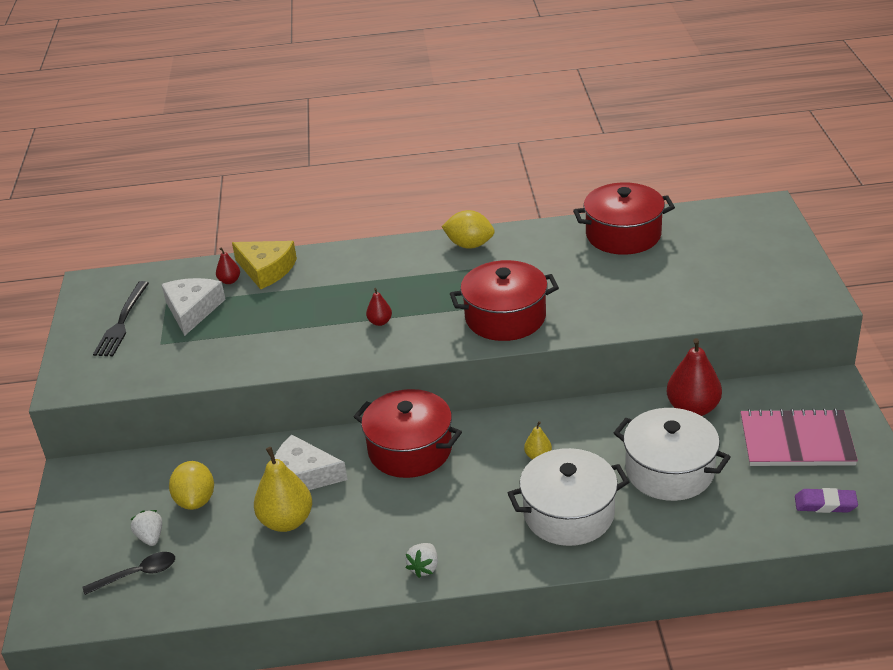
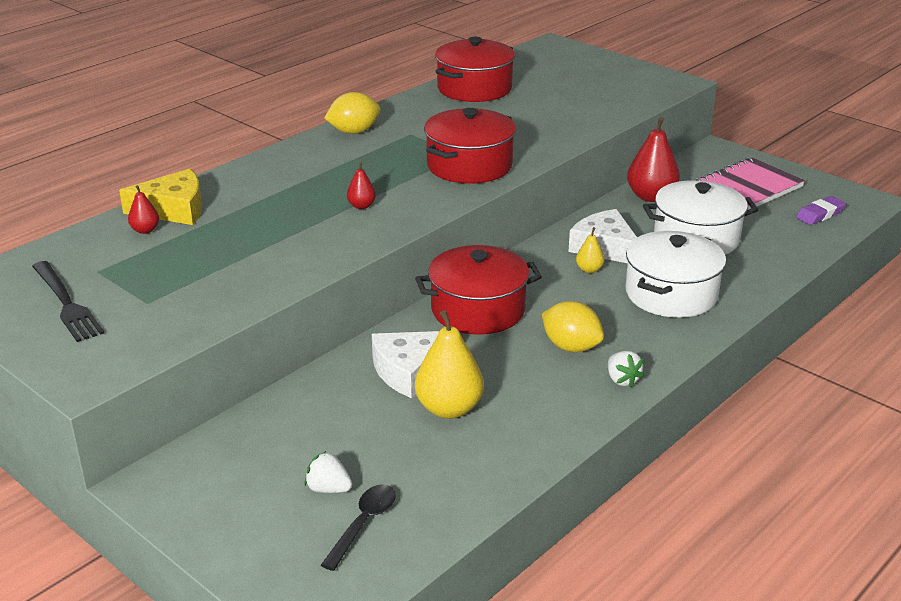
camera: 45 degrees left, 5 degrees down
white cheese [161,278,226,336] -> white cheese moved to [568,209,637,263]
yellow lemon [169,461,214,510] -> yellow lemon moved to [542,301,604,352]

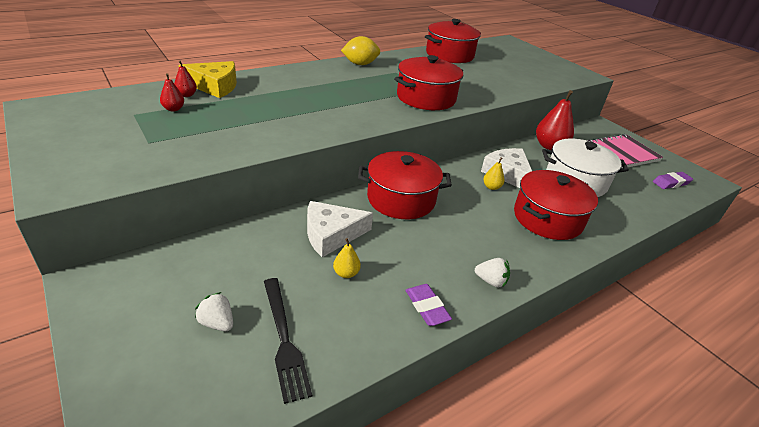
camera: 10 degrees right, 5 degrees up
black fork [32,261,104,342] -> black fork moved to [264,278,312,404]
black spoon [321,484,396,571] -> none
red pear [347,162,376,209] -> red pear moved to [160,73,184,111]
yellow pear [415,310,484,419] -> yellow pear [333,238,361,278], size x0.49
yellow lemon [542,301,604,352] -> none
white strawberry [608,351,644,388] -> white strawberry turned 60 degrees counterclockwise [475,258,510,288]
white pot [625,231,726,318] -> red pot [514,170,598,240]
none -> purple eraser [405,284,452,326]

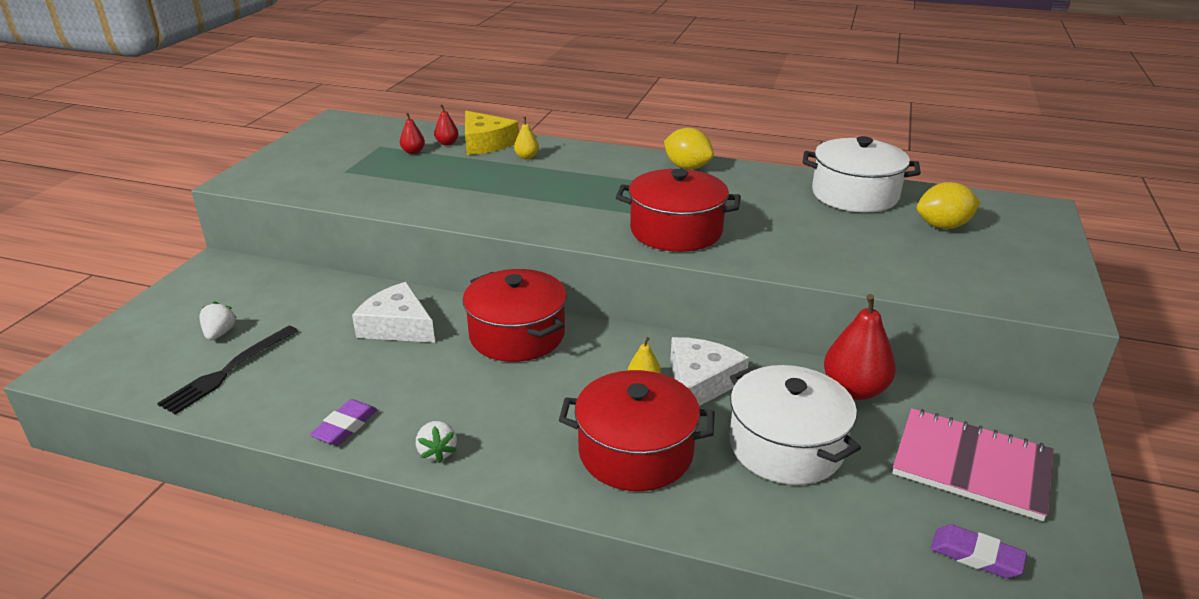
camera: 55 degrees right, 5 degrees down
yellow pear [333,238,361,278] -> yellow pear moved to [514,117,539,159]
red pot [425,19,481,63] -> white pot [803,136,921,212]
none -> yellow lemon [917,182,980,229]

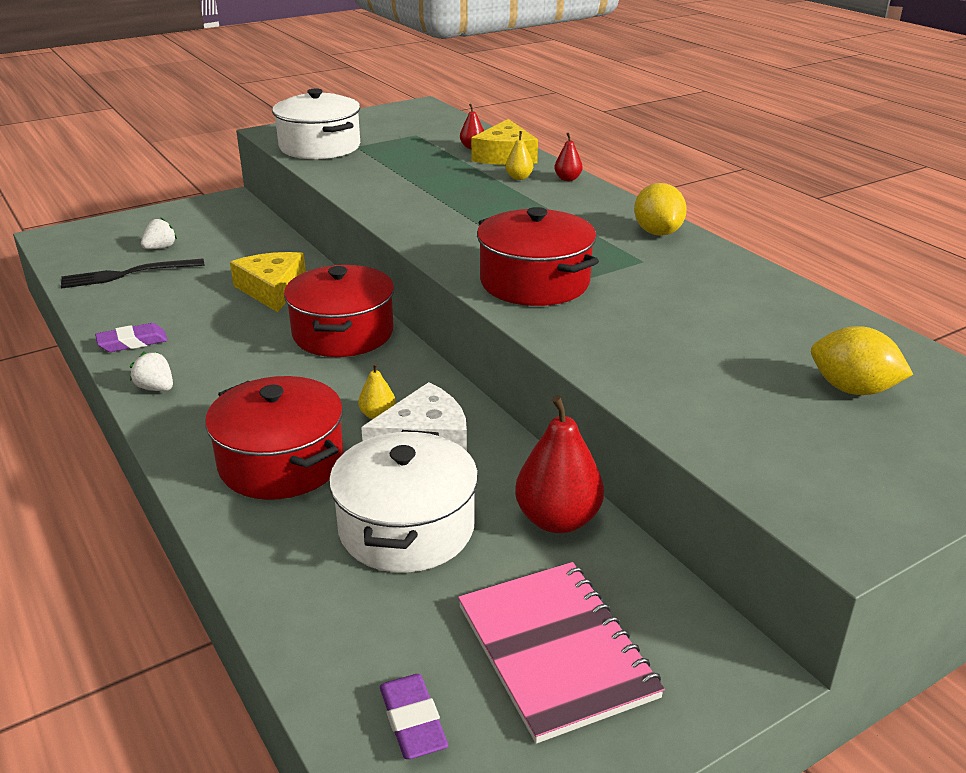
camera: 40 degrees right, 0 degrees up
white cheese [352,282,435,343] -> yellow cheese [230,252,306,312]
red pear [400,113,425,154] -> red pear moved to [554,133,583,181]
white strawberry [416,421,457,463] -> white strawberry turned 105 degrees clockwise [130,352,173,391]
white pot [803,136,921,212] -> white pot moved to [272,88,360,159]

